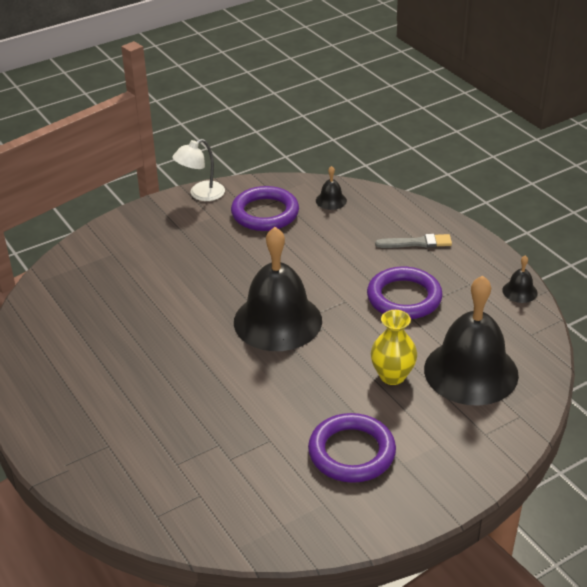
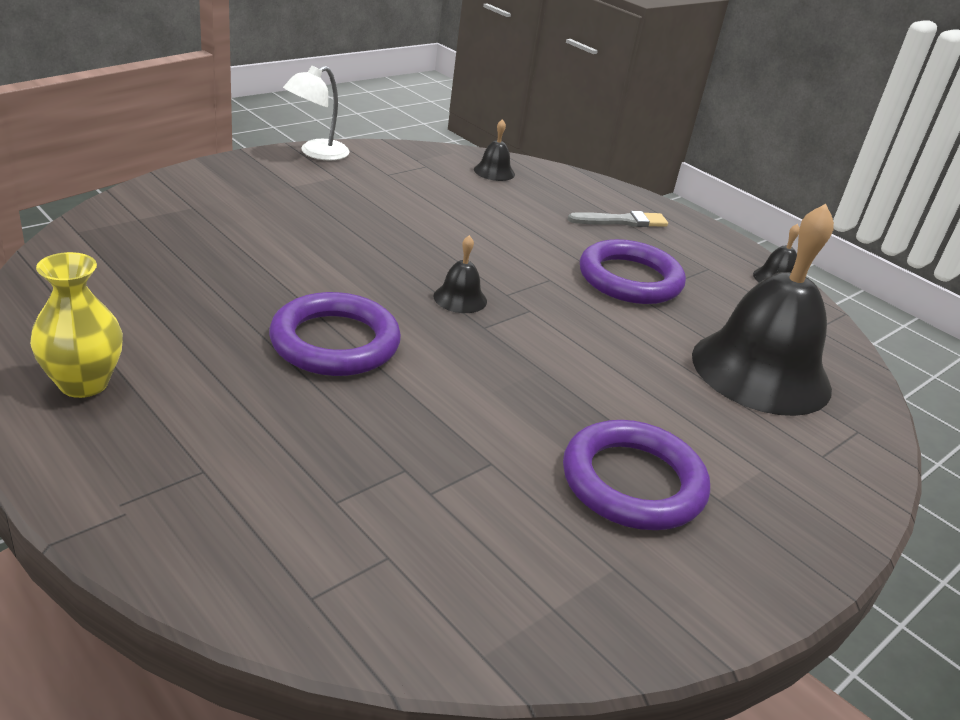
camera: 15 degrees left, 5 degrees down
purple ring [231,186,299,231] -> purple ring moved to [269,292,401,376]
black bell [234,227,322,351] -> black bell [433,235,487,313], size x0.40
yellow vase [371,310,417,385] -> yellow vase moved to [30,252,123,398]

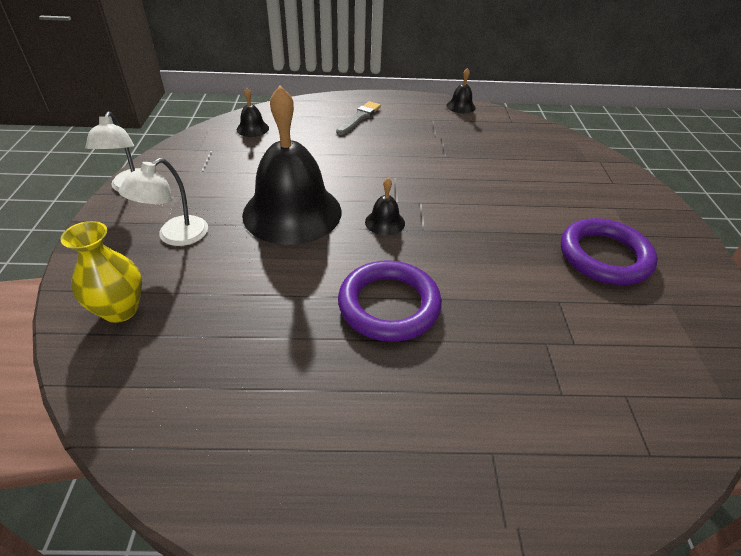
camera: 45 degrees left, 10 degrees up
yellow vase [30,252,123,398] -> yellow vase moved to [60,221,142,323]
purple ring [580,239,686,304] -> none
black bell [692,204,834,416] -> black bell moved to [242,85,341,245]
none -> white lamp [118,158,208,246]

